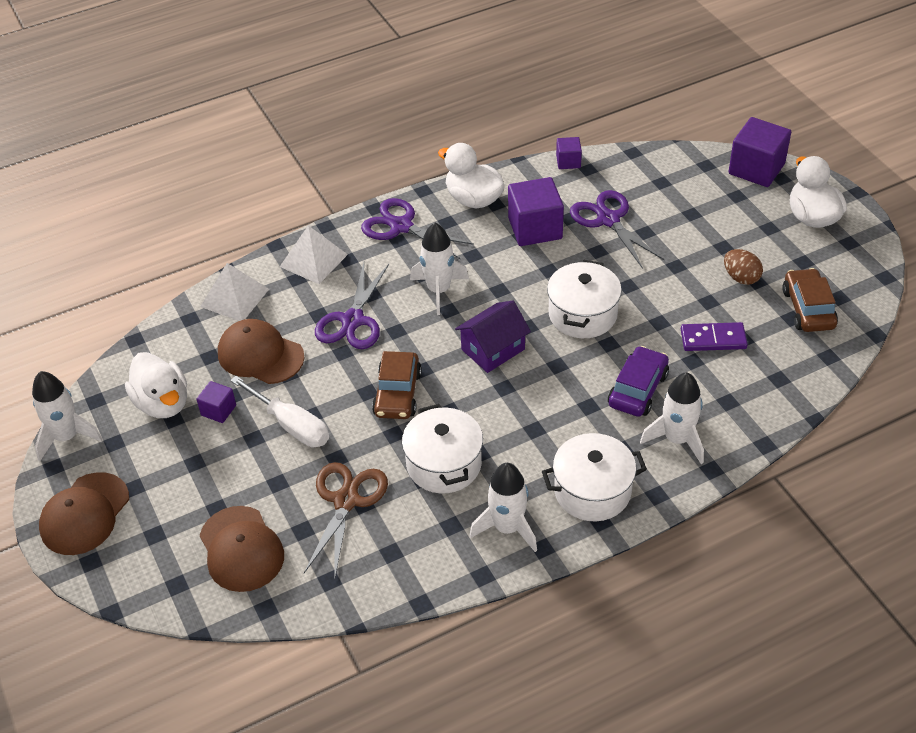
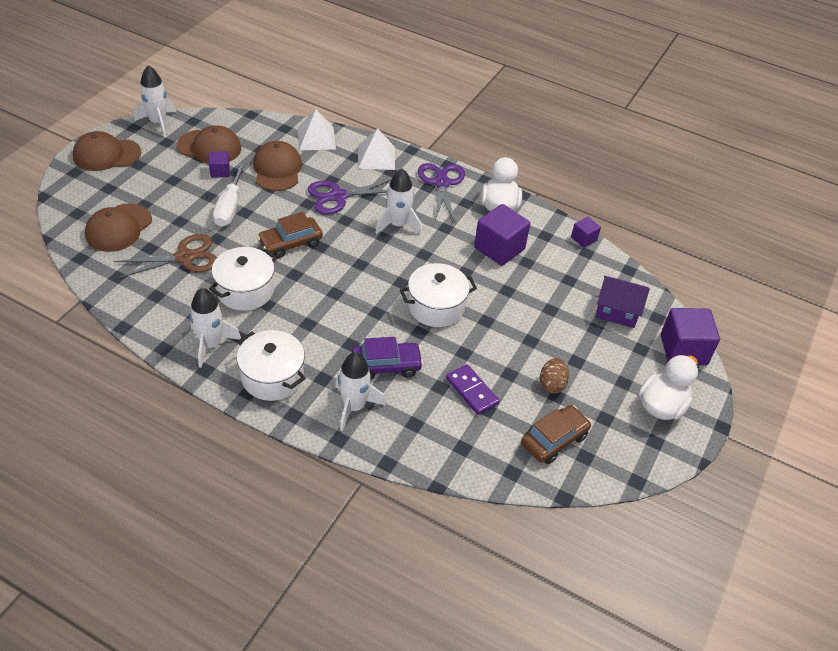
camera: 50 degrees right, 0 degrees up
white duck [125,352,187,418] -> brown cap [177,125,241,164]
purple house [455,301,531,373] -> purple house moved to [595,276,650,328]
purple scissors [570,190,665,269] -> none

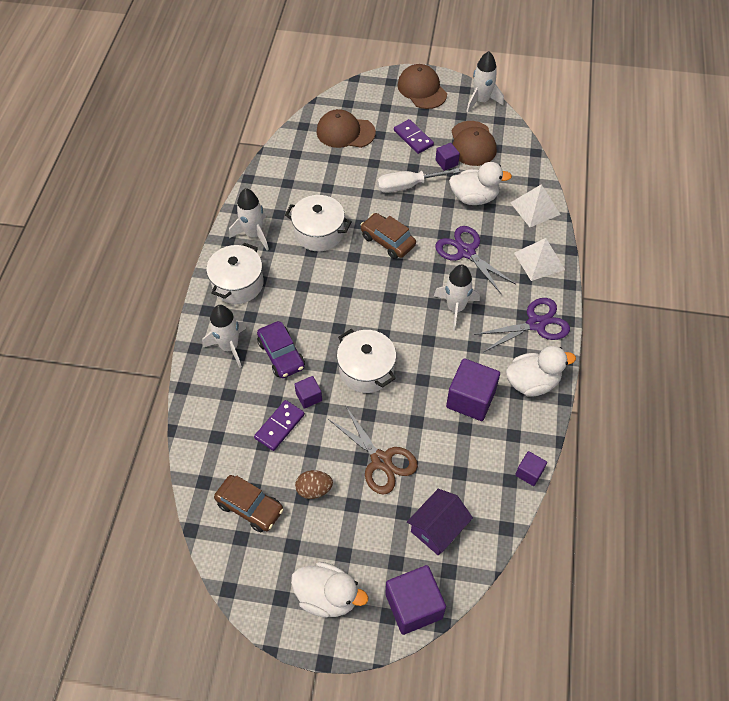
camera: 75 degrees right, 10 degrees up
brown scissors [114,234,217,278] -> brown scissors moved to [328,405,418,495]
brown cap [253,141,302,191] -> white duck [449,162,512,205]
purple house [595,276,650,328] -> purple house turned 45 degrees clockwise [407,489,473,555]
none -> purple cube [294,376,322,409]
none -> purple domino [394,119,434,154]

